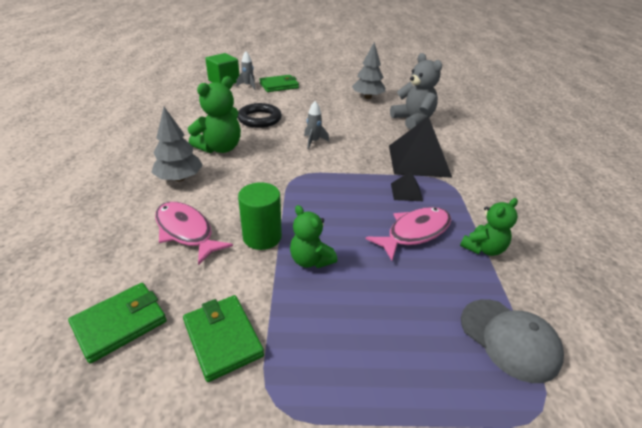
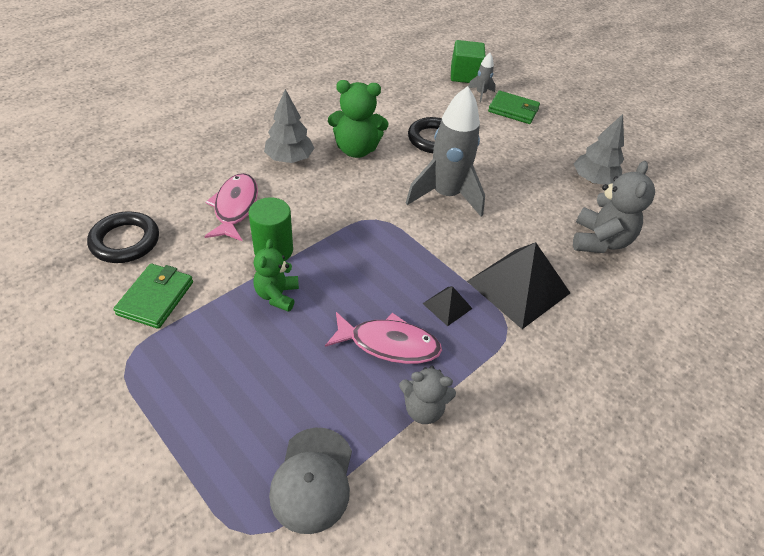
camera: 45 degrees right, 10 degrees up
green wallet [68,283,167,364] -> black ring [87,211,159,263]
grey rocket [304,101,329,149] -> grey rocket [406,86,485,217], size x2.26
green teddy bear [460,198,518,256] -> grey teddy bear [399,366,456,424]

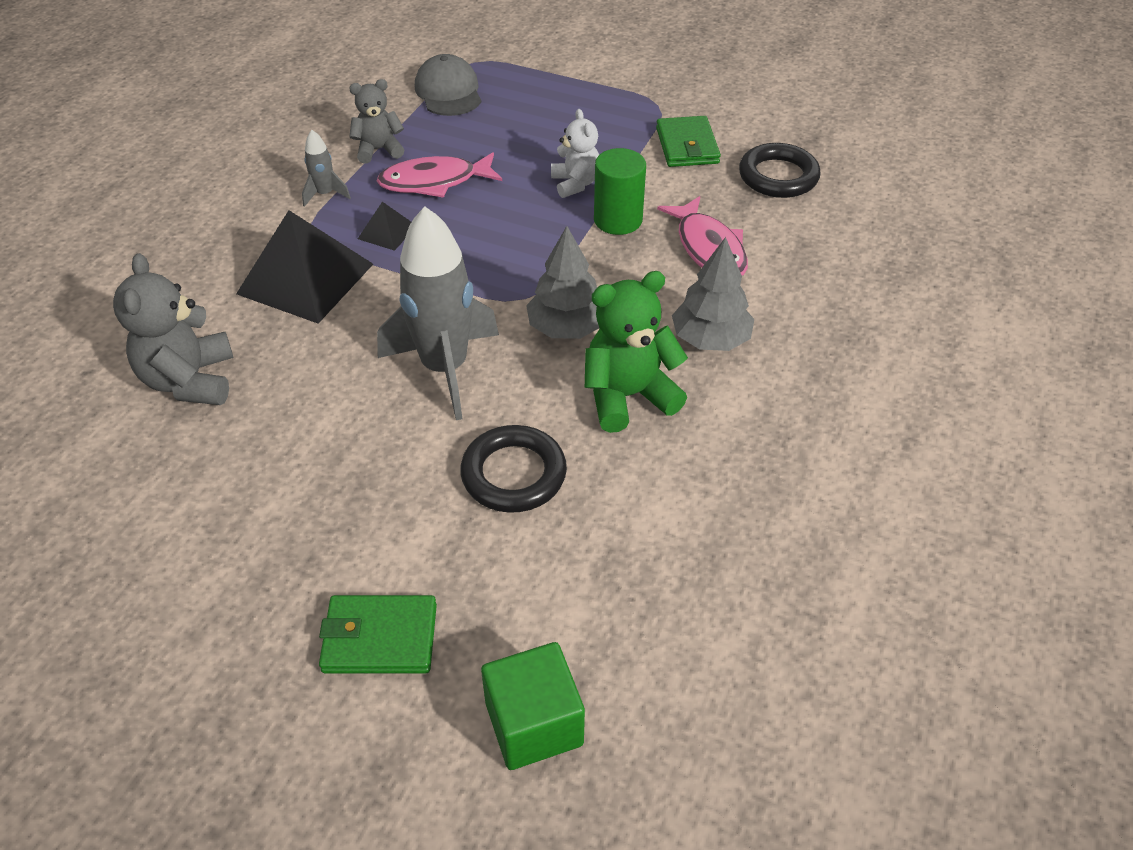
camera: 160 degrees right, 0 degrees up
green teddy bear [253,239,299,312] -> white teddy bear [551,109,599,198]
grey rocket [468,53,496,102] -> grey rocket moved to [302,130,351,207]
grey tree [574,114,624,185] -> grey tree moved to [526,226,599,339]

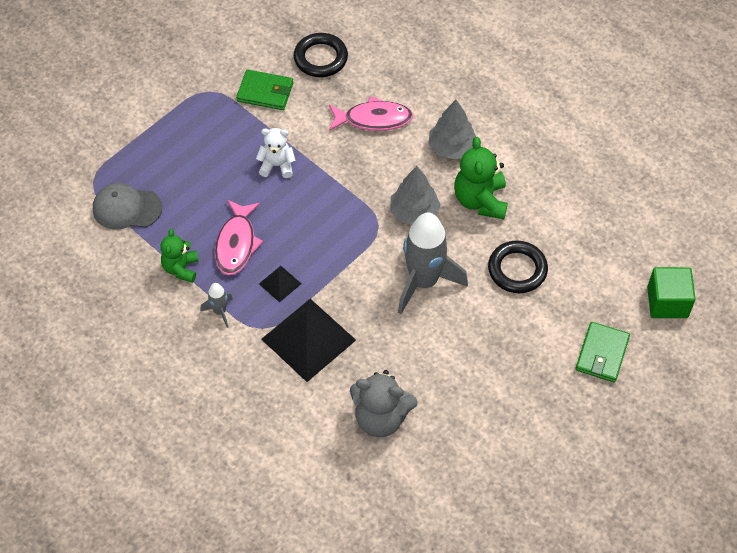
camera: 70 degrees left, 10 degrees up
grey teddy bear [349,79,404,163] -> green teddy bear [160,229,198,283]
green cylinder [594,148,646,235] -> none

